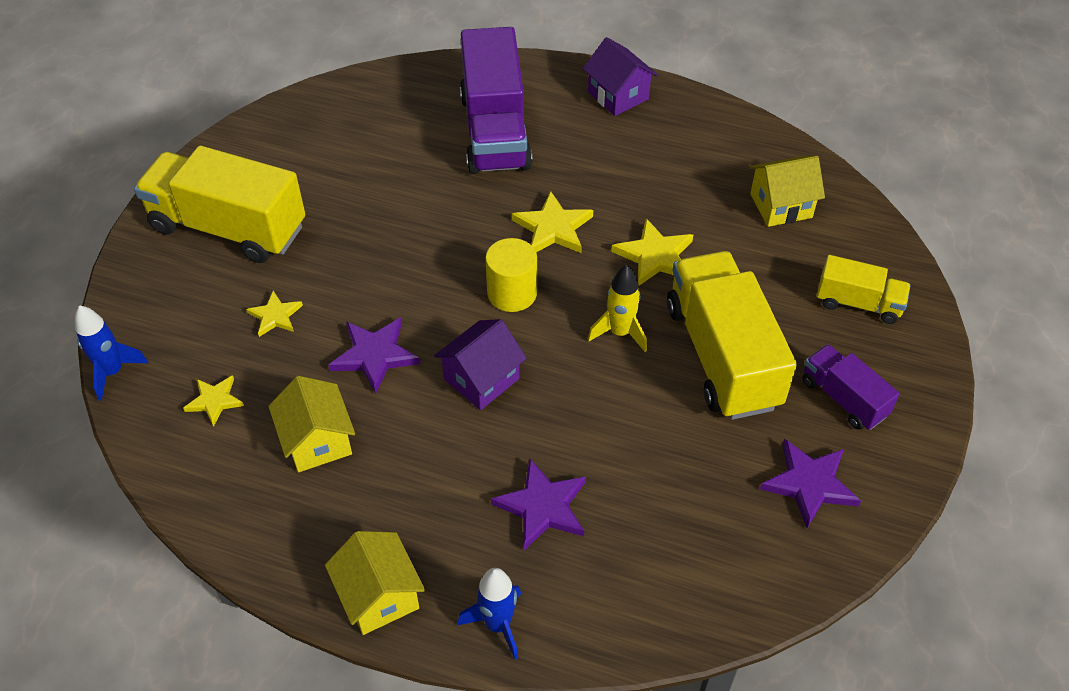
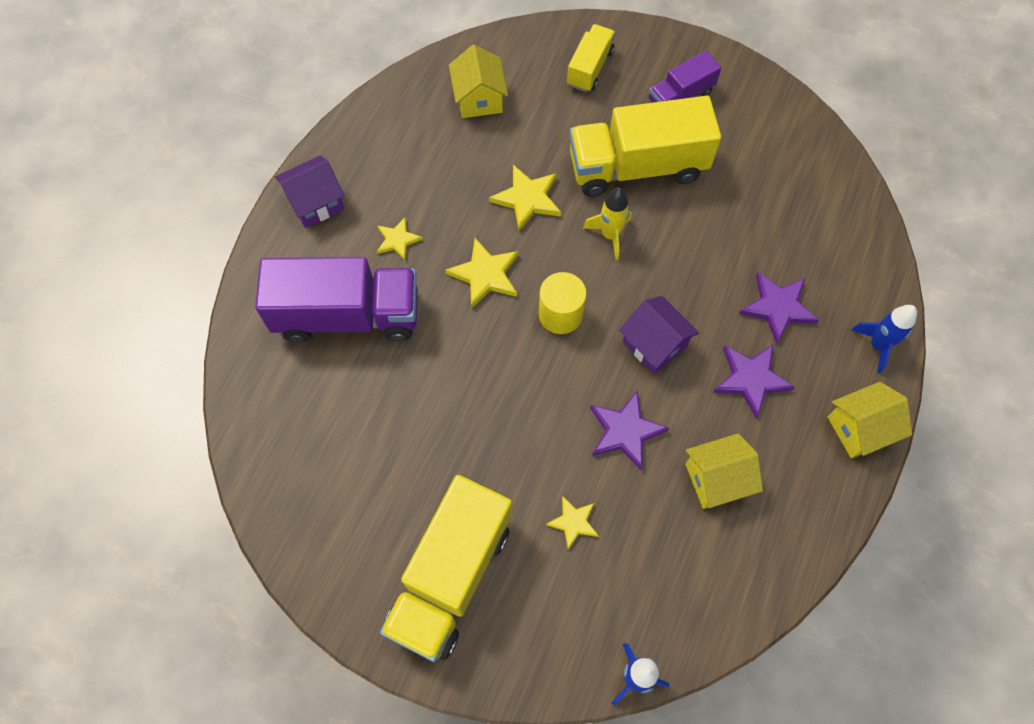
camera: 85 degrees left, 15 degrees up
yellow star [183,375,244,427] -> yellow star moved to [377,218,423,260]
purple star [760,439,861,528] -> purple star moved to [713,345,795,419]

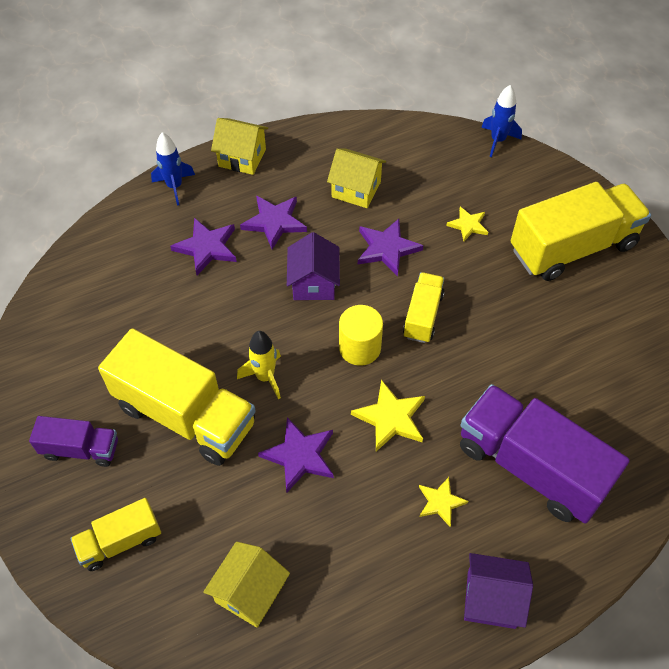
camera: 140 degrees left, 10 degrees down
yellow star [489,165,561,231] -> purple star [258,417,334,493]
none -> yellow truck [403,272,445,343]

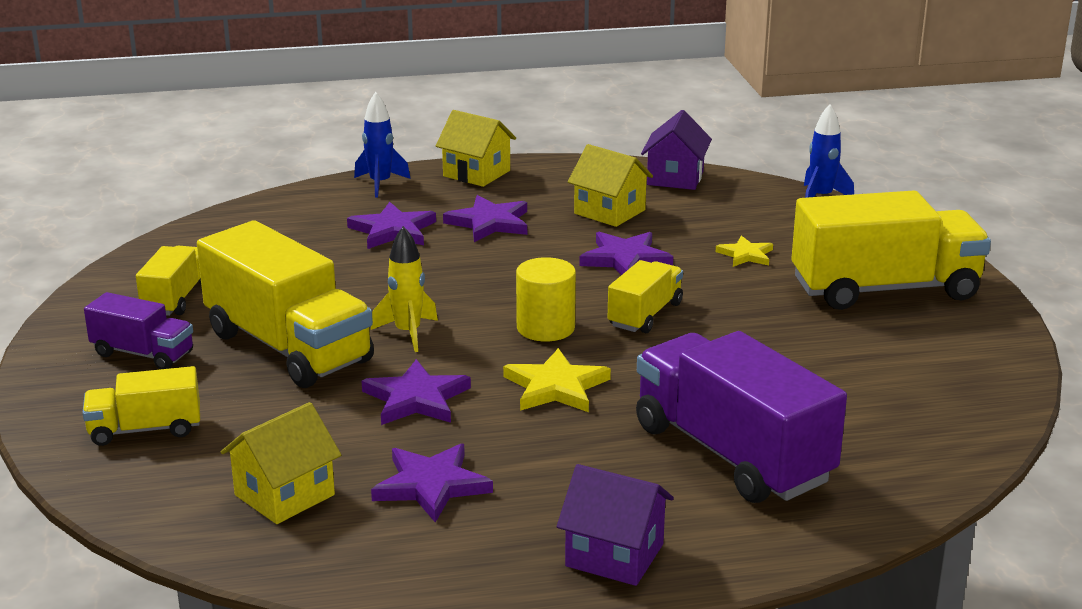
camera: 15 degrees right, 30 degrees down
purple house [287,232,340,300] -> purple house moved to [641,110,712,190]
yellow star [419,477,468,527] -> none
none -> yellow truck [136,246,201,316]
none -> purple star [371,443,493,523]

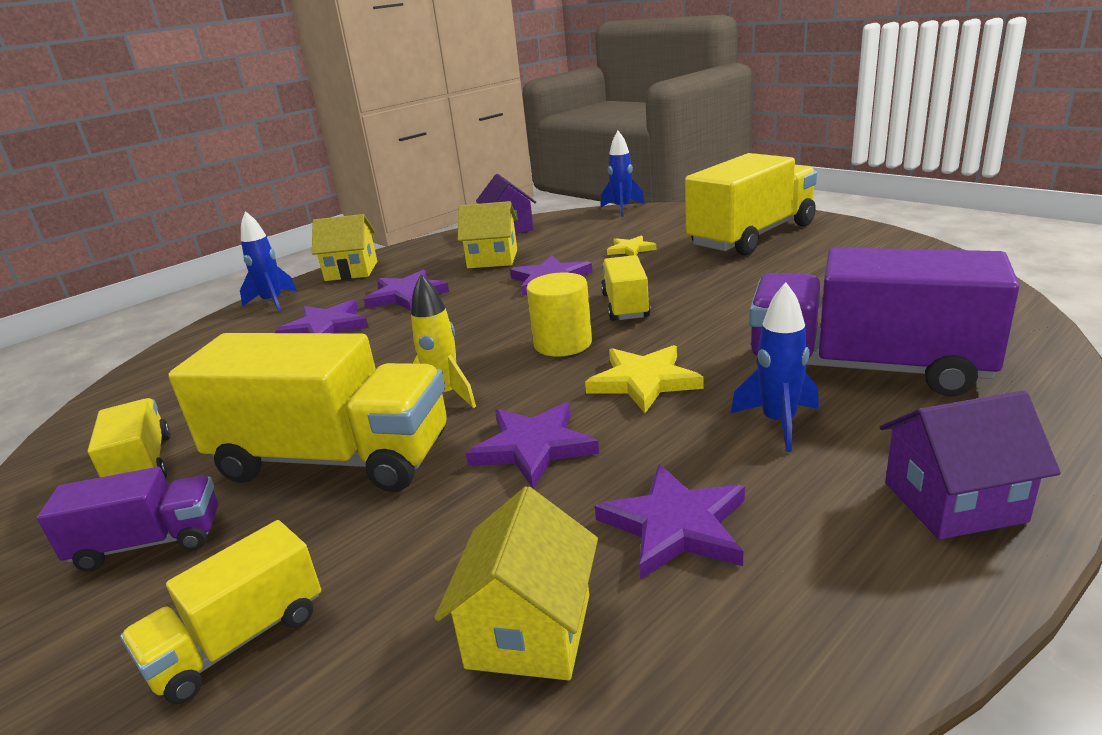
camera: 30 degrees left, 0 degrees up
none -> blue rocket [731,282,819,452]

